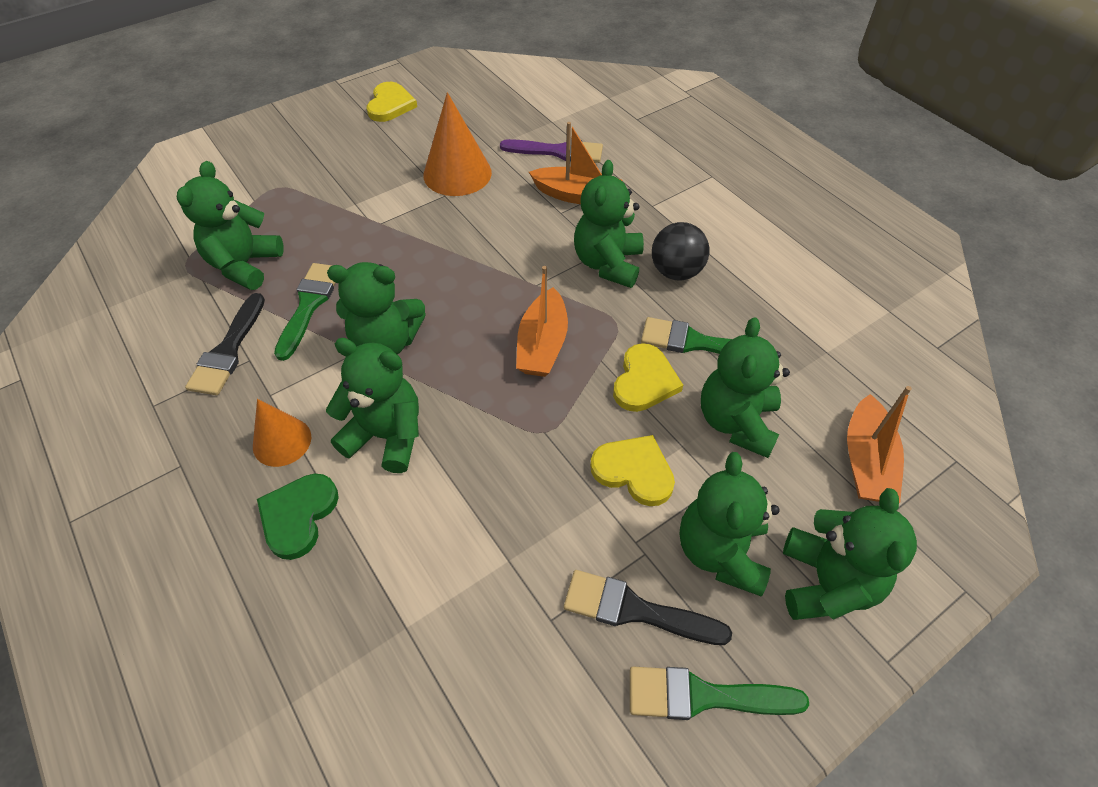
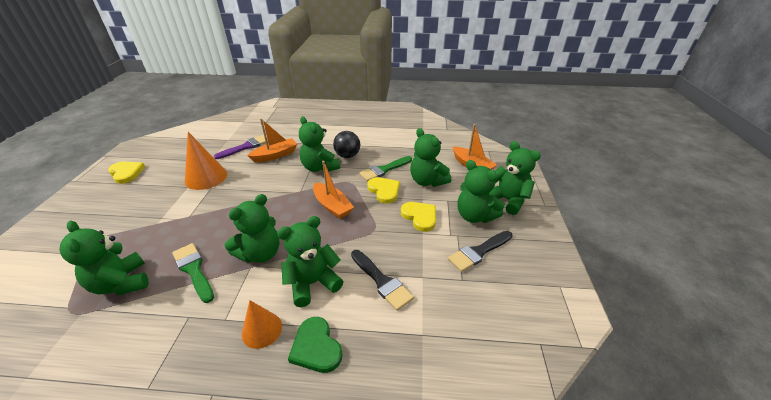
camera: 50 degrees left, 15 degrees down
black brush [185,293,265,395] -> black brush moved to [351,250,414,311]
yellow heart [590,435,675,506] -> yellow heart turned 75 degrees clockwise [401,202,436,232]
green brush [630,666,809,720] -> none

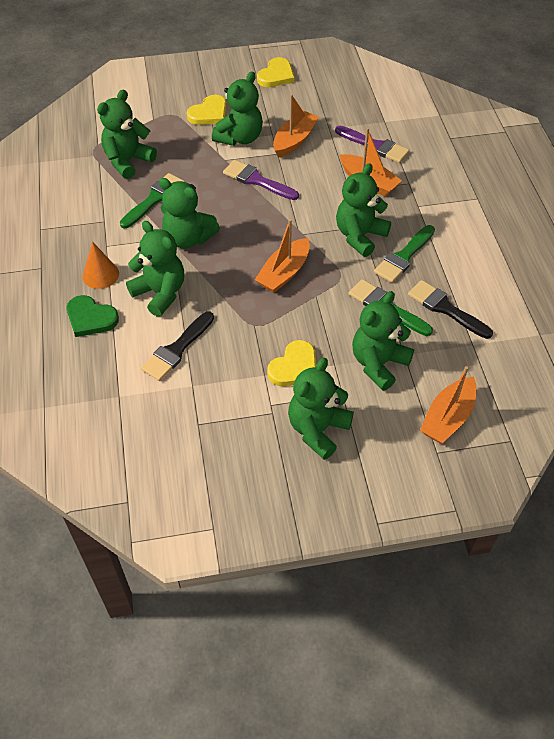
camera: 75 degrees right, 15 degrees up
orange cone [185,132,227,190] -> orange boat [273,95,319,158]
green heart [288,317,343,373] -> green heart turned 105 degrees counterclockwise [67,295,119,337]
black ball [333,131,360,158] -> green brush [374,225,435,283]
yellow heart [367,177,400,204] -> yellow heart moved to [187,95,227,125]
black brush [448,231,513,272] -> black brush moved to [408,280,493,339]
green teddy bear [488,141,541,215] -> green teddy bear moved to [212,71,263,146]
none -> purple brush [223,160,299,200]

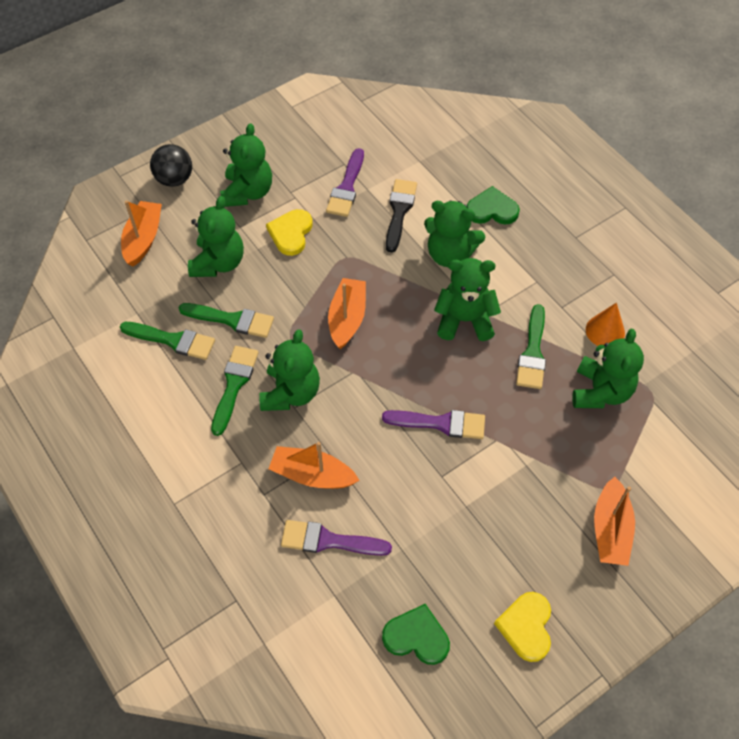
camera: 155 degrees right, 5 degrees up
orange cone [83,242,119,289] -> orange cone moved to [586,303,625,346]
yellow heart [187,95,227,125] -> none
green teddy bear [212,71,263,146] -> none
orange boat [273,95,319,158] -> orange boat moved to [594,477,635,566]
black brush [408,280,493,339] -> green brush [120,322,215,360]
none -> black ball [150,144,192,187]
none -> purple brush [326,148,364,217]
none -> green heart [382,604,450,665]

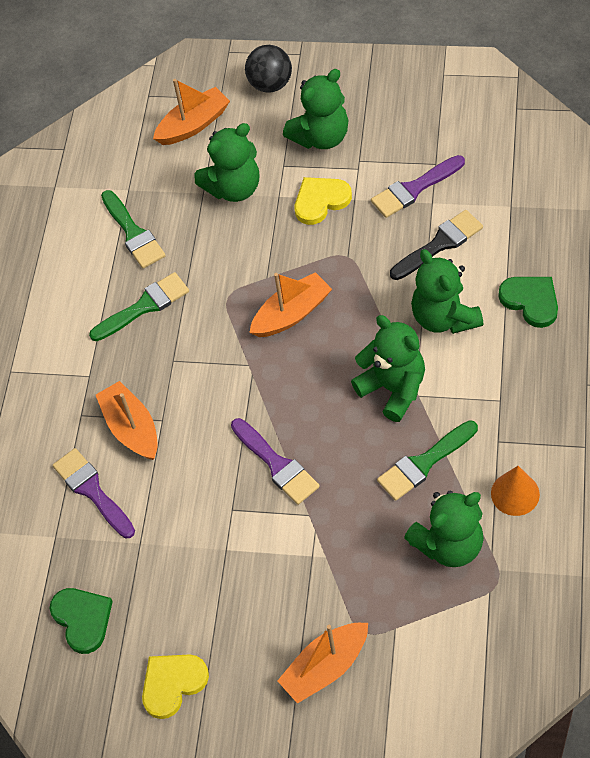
camera: 50 degrees right, 0 degrees up
green brush [179,303,274,338] -> none
green teddy bear [259,329,320,411] -> none

